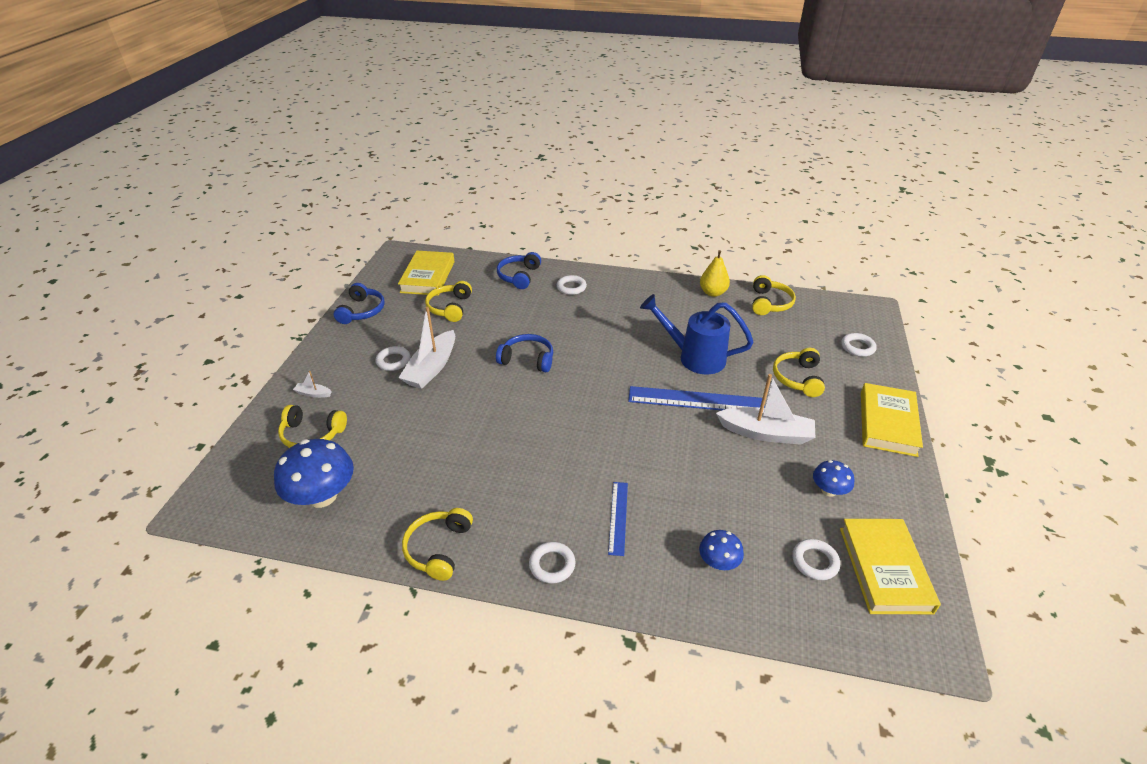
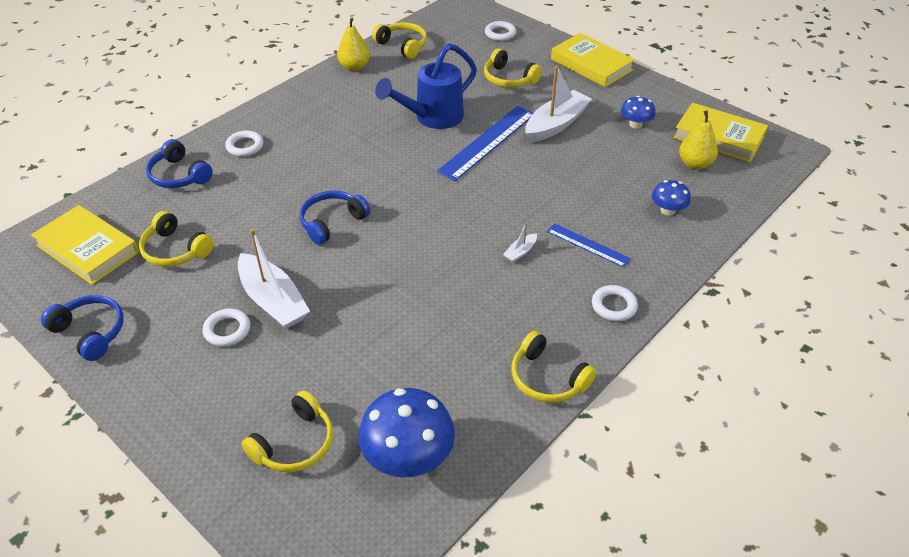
camera: 60 degrees left, 5 degrees up
white boat [293,371,332,398] -> white boat moved to [503,222,537,262]
white ring [792,539,840,580] -> yellow pear [679,110,718,170]

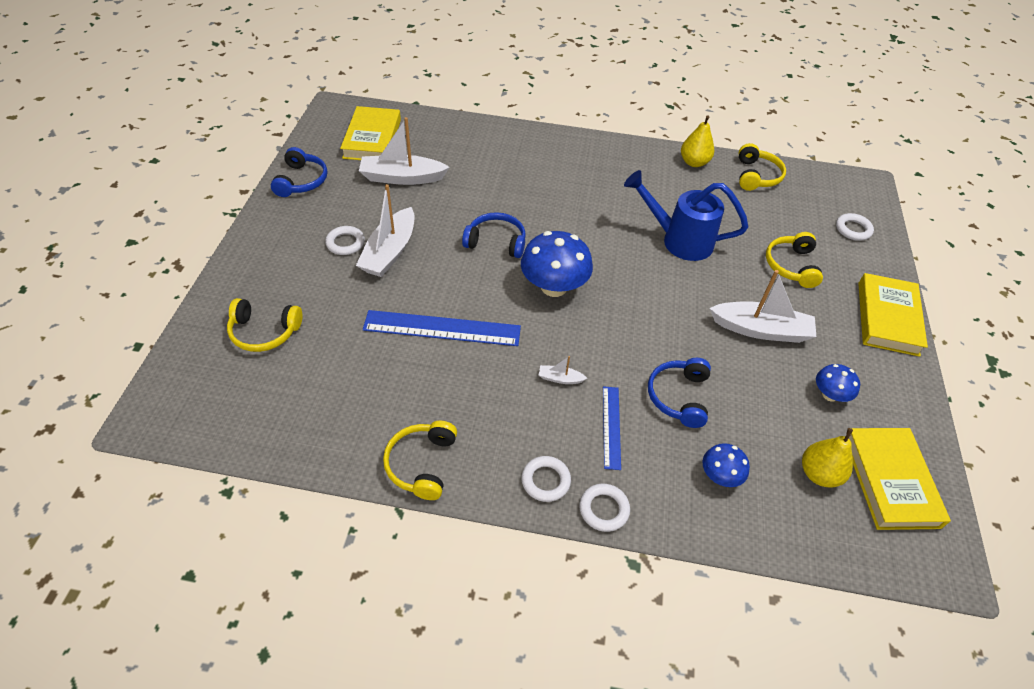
camera: 55 degrees right, 5 degrees up
yellow headphones [139,211,214,267] -> white boat [359,117,450,185]
blue headphones [146,139,213,188] -> blue headphones moved to [648,358,711,428]
white ring [225,131,263,157] -> white ring moved to [579,484,630,532]
blue mushroom [359,388,455,478] -> blue mushroom moved to [521,231,593,297]
blue ruler [437,106,533,181] -> blue ruler moved to [363,310,521,346]

